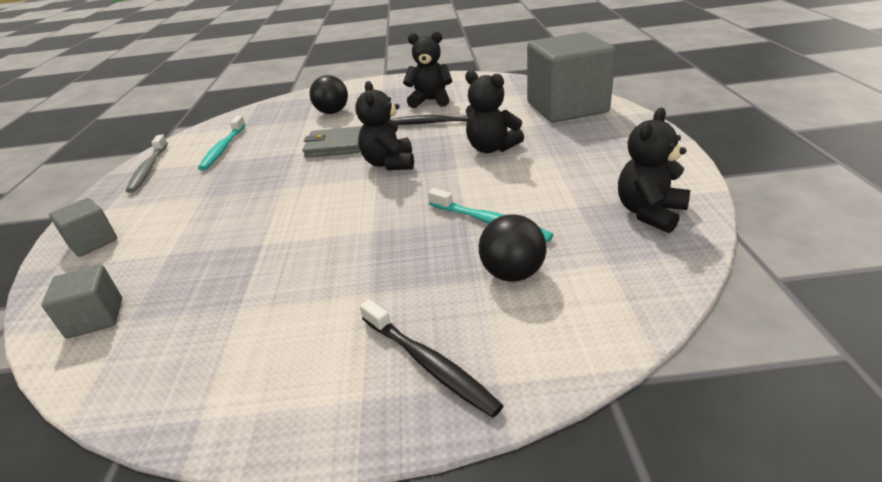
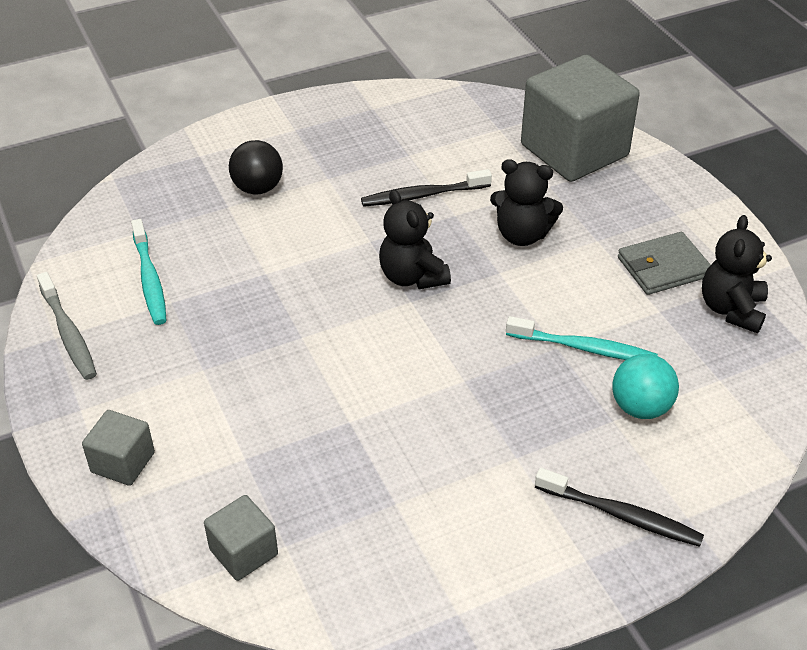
camera: 25 degrees left, 10 degrees up
grey wallet [303,126,362,158] -> grey wallet moved to [618,232,711,295]
black teddy bear [403,31,452,108] -> none
black ball [479,214,547,282] -> turquoise ball [612,354,679,419]

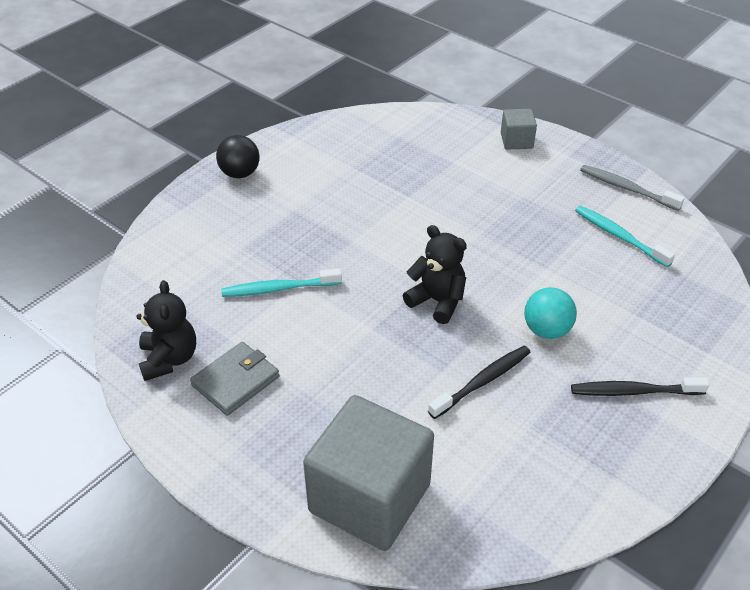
camera: 155 degrees right, 0 degrees up
grey cube [204,495,278,581] -> none
black ball [229,140,283,194] -> black ball moved to [216,135,260,178]
black teddy bear [490,159,563,246] -> none
black toothbrush [535,468,704,547] -> black toothbrush moved to [571,377,709,396]
turquoise ball [612,354,679,419] -> turquoise ball moved to [524,287,577,339]

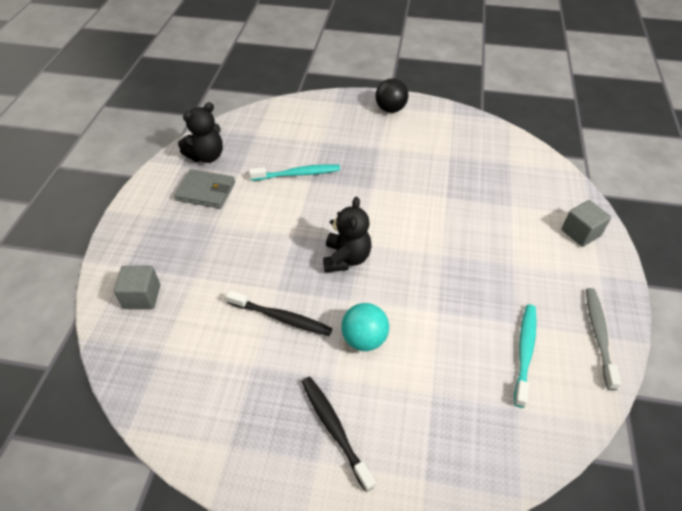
camera: 60 degrees right, 5 degrees up
turquoise toothbrush [221,268,342,297] -> turquoise toothbrush turned 120 degrees clockwise [249,164,340,181]
grey cube [303,395,434,551] -> grey cube [114,266,160,309], size x0.46

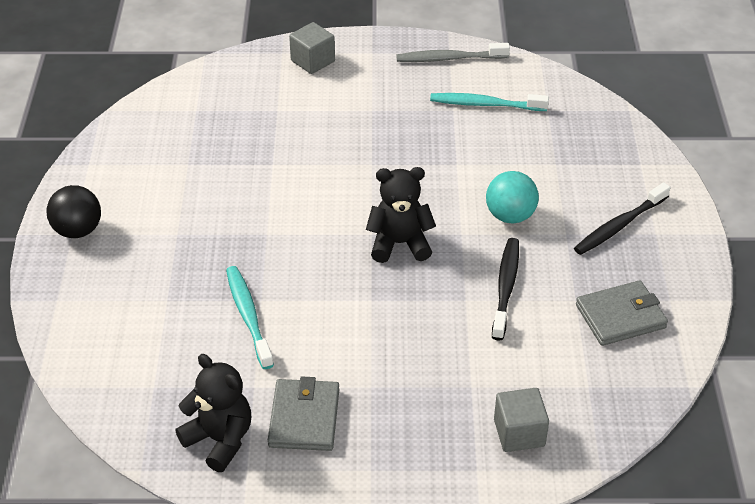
camera: 100 degrees left, 5 degrees down
none -> grey wallet [576,280,668,346]

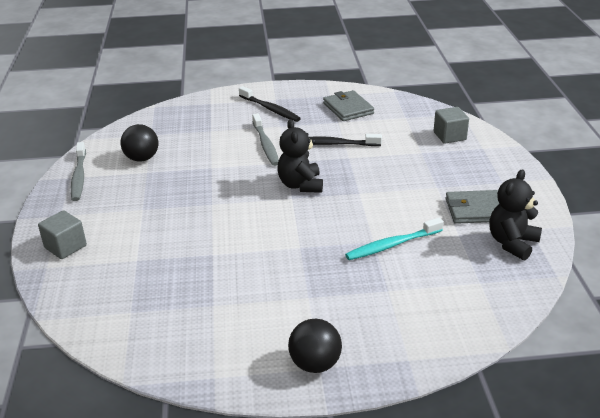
camera: 95 degrees left, 10 degrees down
turquoise toothbrush [430,93,549,111] -> black ball [121,124,158,162]
turquoise ball [486,171,539,224] -> grey toothbrush [252,113,279,166]

